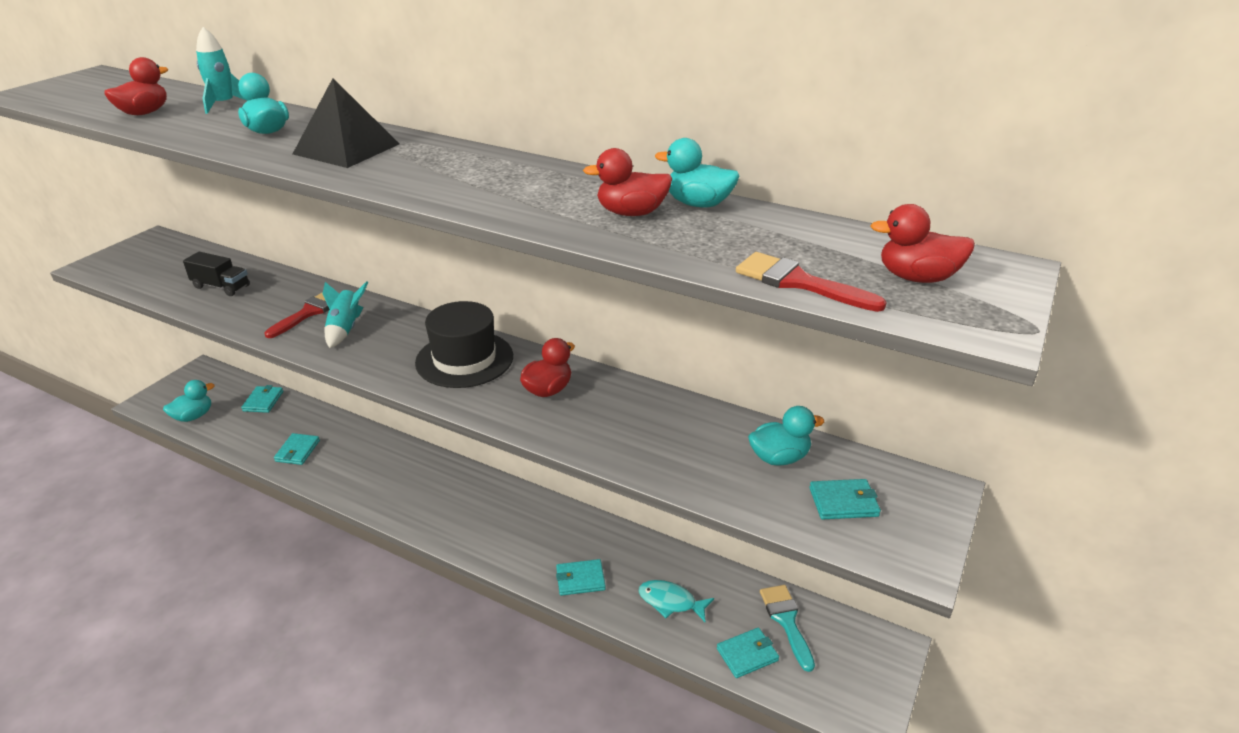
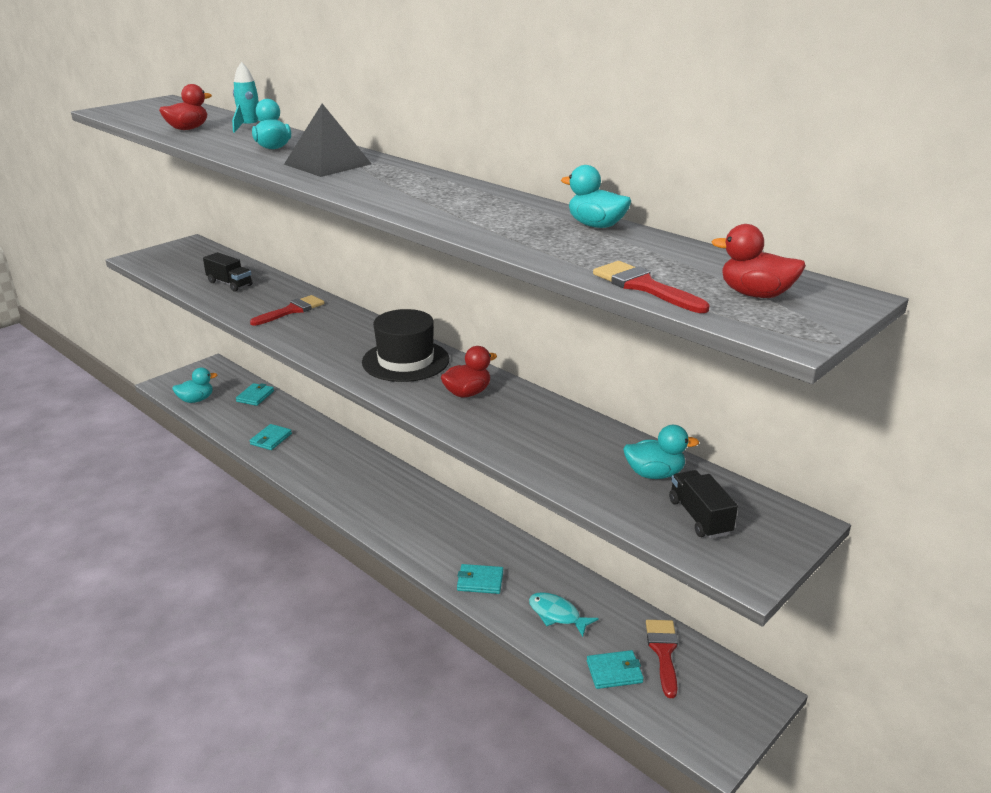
camera: 15 degrees right, 5 degrees down
turquoise rocket [323,281,368,348] -> none
red duck [583,148,672,216] -> none
turquoise brush [760,585,815,672] -> red brush [646,620,678,698]
turquoise wallet [809,479,881,519] -> black truck [669,470,738,539]

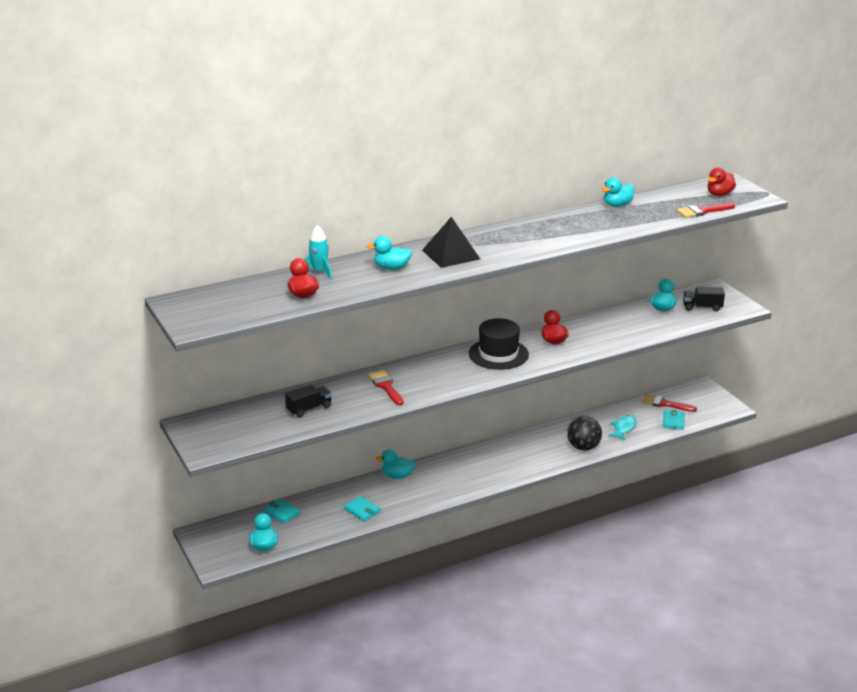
camera: 70 degrees left, 0 degrees up
turquoise wallet [457,564,503,594] -> black ball [567,416,602,451]
turquoise fish [529,592,599,637] -> turquoise fish turned 150 degrees clockwise [608,415,637,440]
none -> turquoise duck [375,449,416,479]

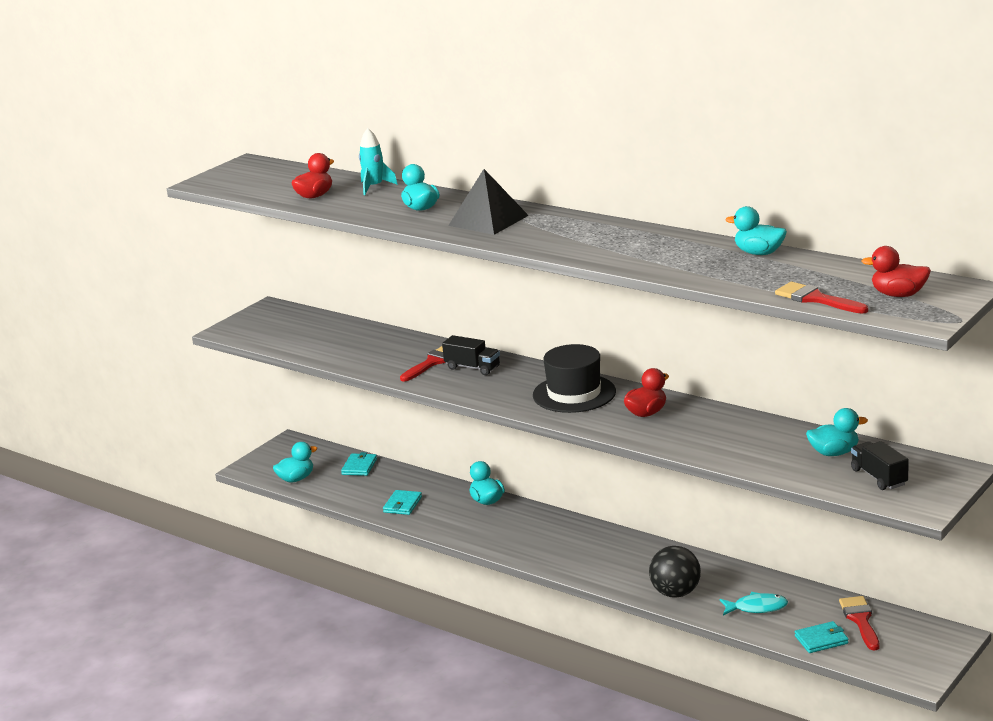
camera: 65 degrees right, 5 degrees down
black truck [285,384,332,418] -> black truck moved to [442,335,500,375]

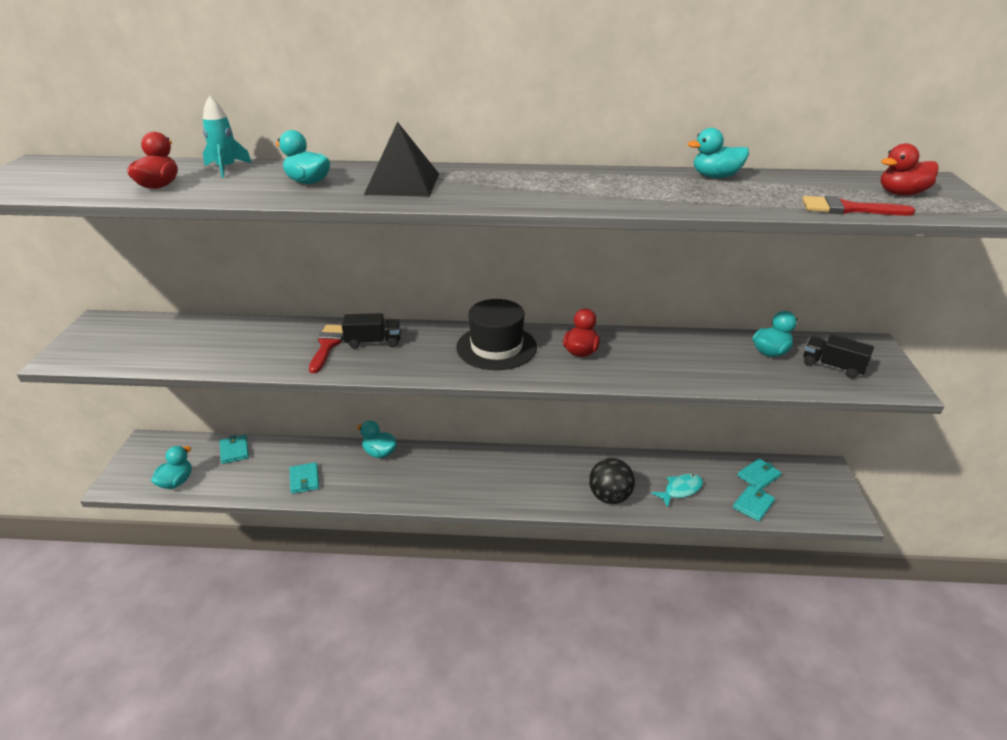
camera: 35 degrees left, 10 degrees up
red brush [839,596,879,651] -> turquoise wallet [737,458,781,489]

